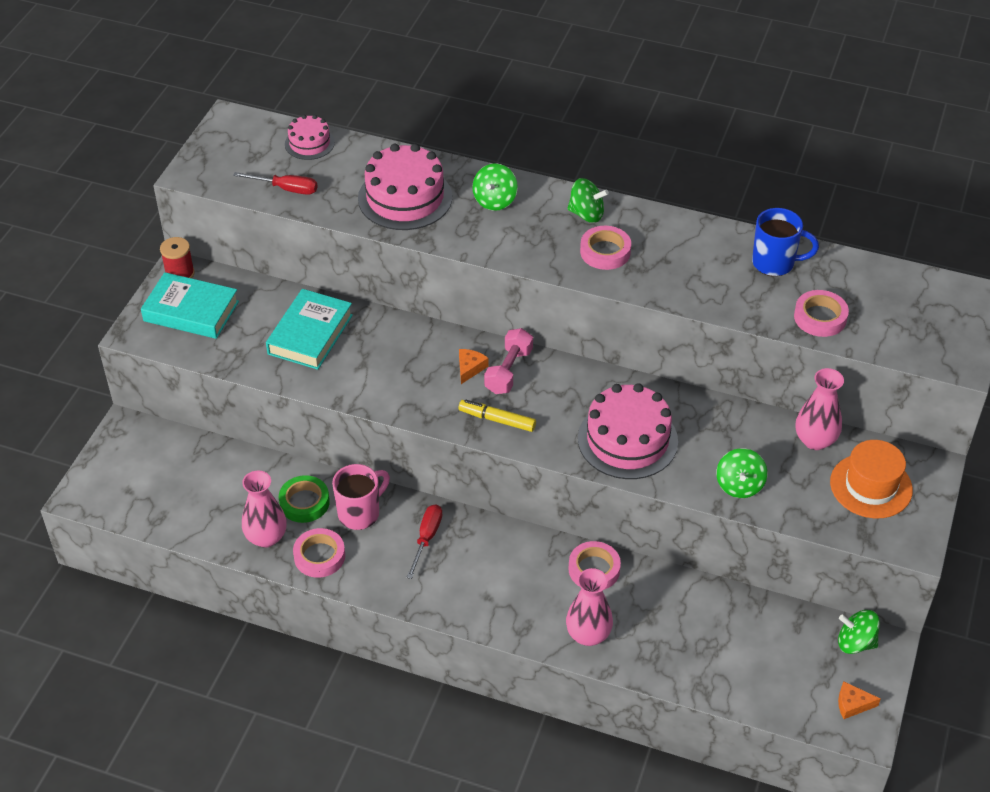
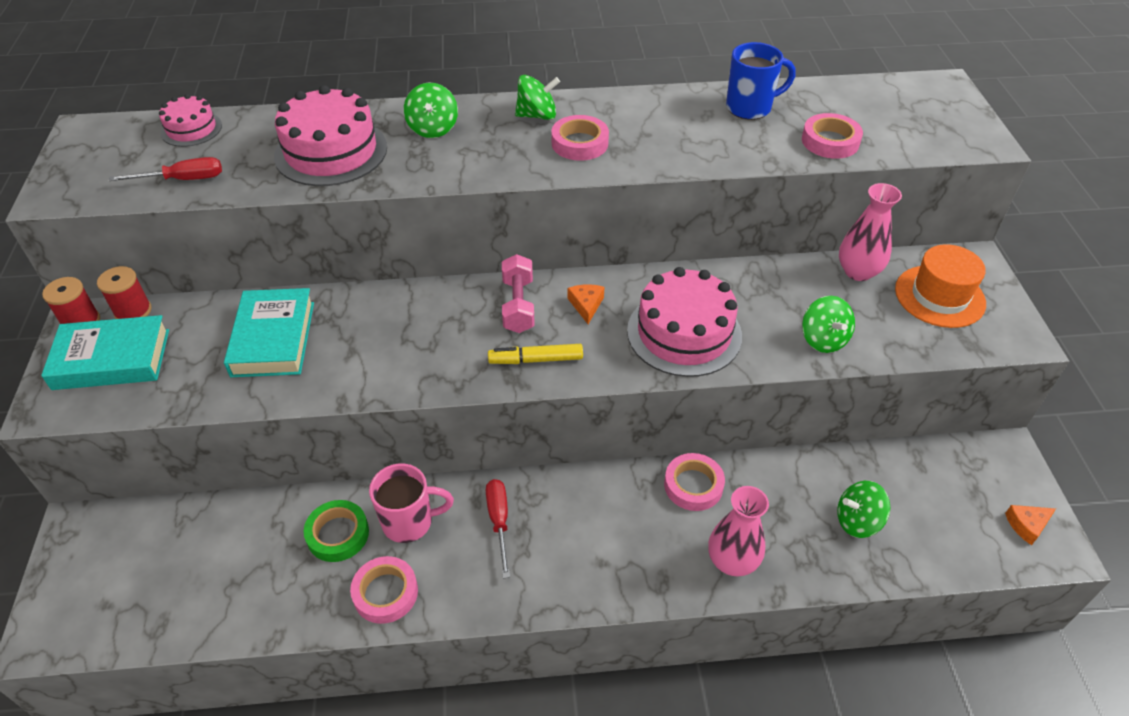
camera: 25 degrees left, 0 degrees up
pink vase [242,471,287,548] -> none
pink mug [332,464,390,530] -> pink mug turned 60 degrees clockwise [369,464,454,543]
orange cheese [459,349,488,384] -> orange cheese moved to [568,284,604,324]
green spinning top [838,610,880,654] -> green spinning top moved to [837,481,890,538]
none -> red spool [97,266,151,319]

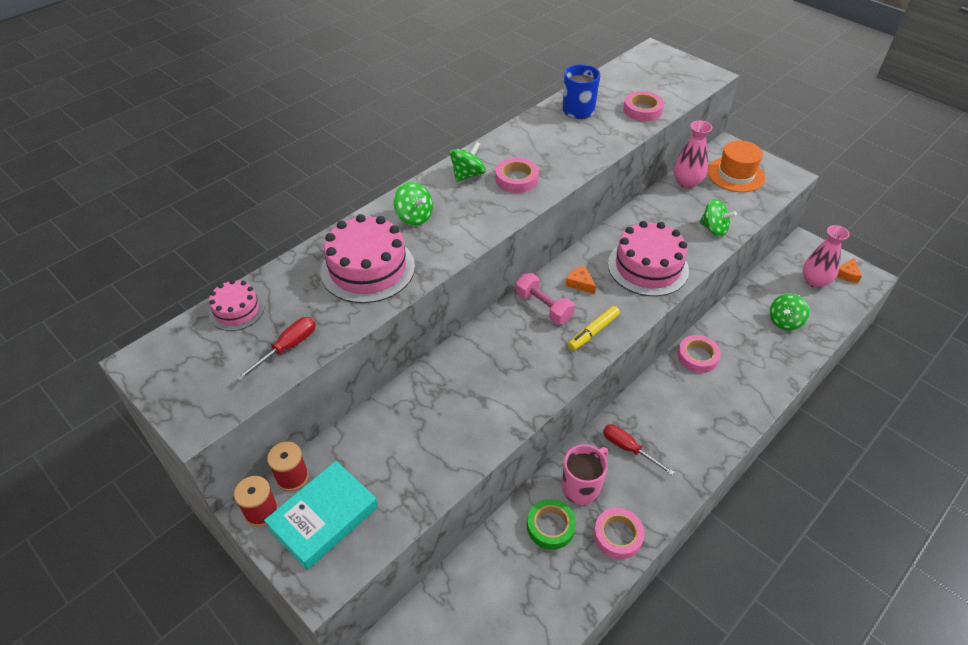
camera: 40 degrees left, 0 degrees up
turquoise book [224,288,314,377] -> none
pink vase [708,486,769,576] -> pink vase moved to [803,225,850,288]

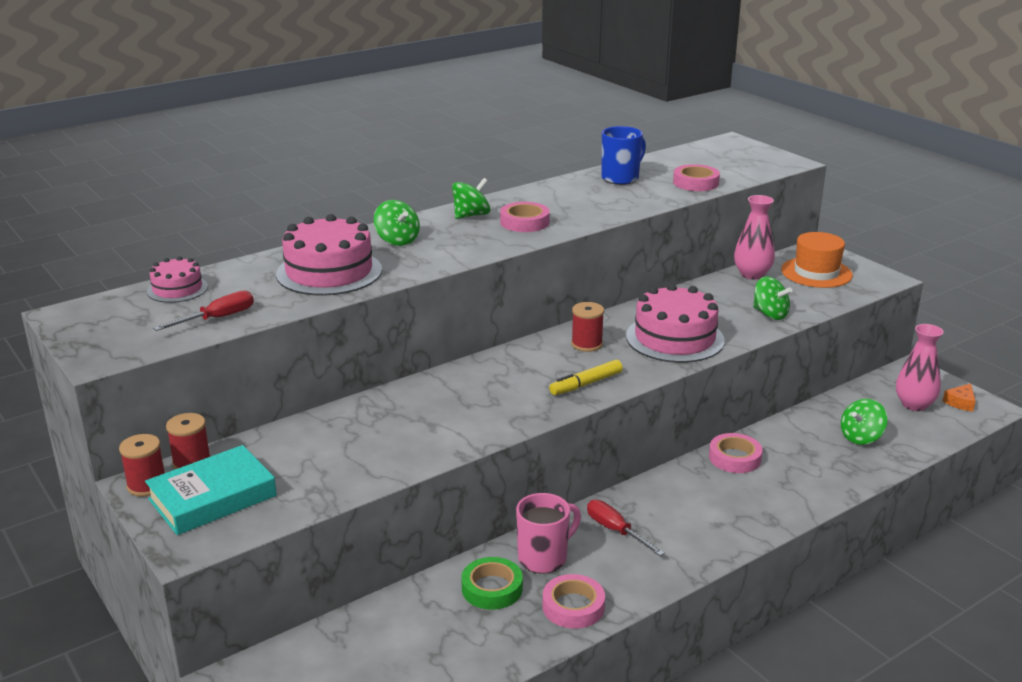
camera: 10 degrees right, 20 degrees down
pink dumbbell [515,273,575,324] -> none
orange cheese [565,265,596,294] -> red spool [571,302,604,352]

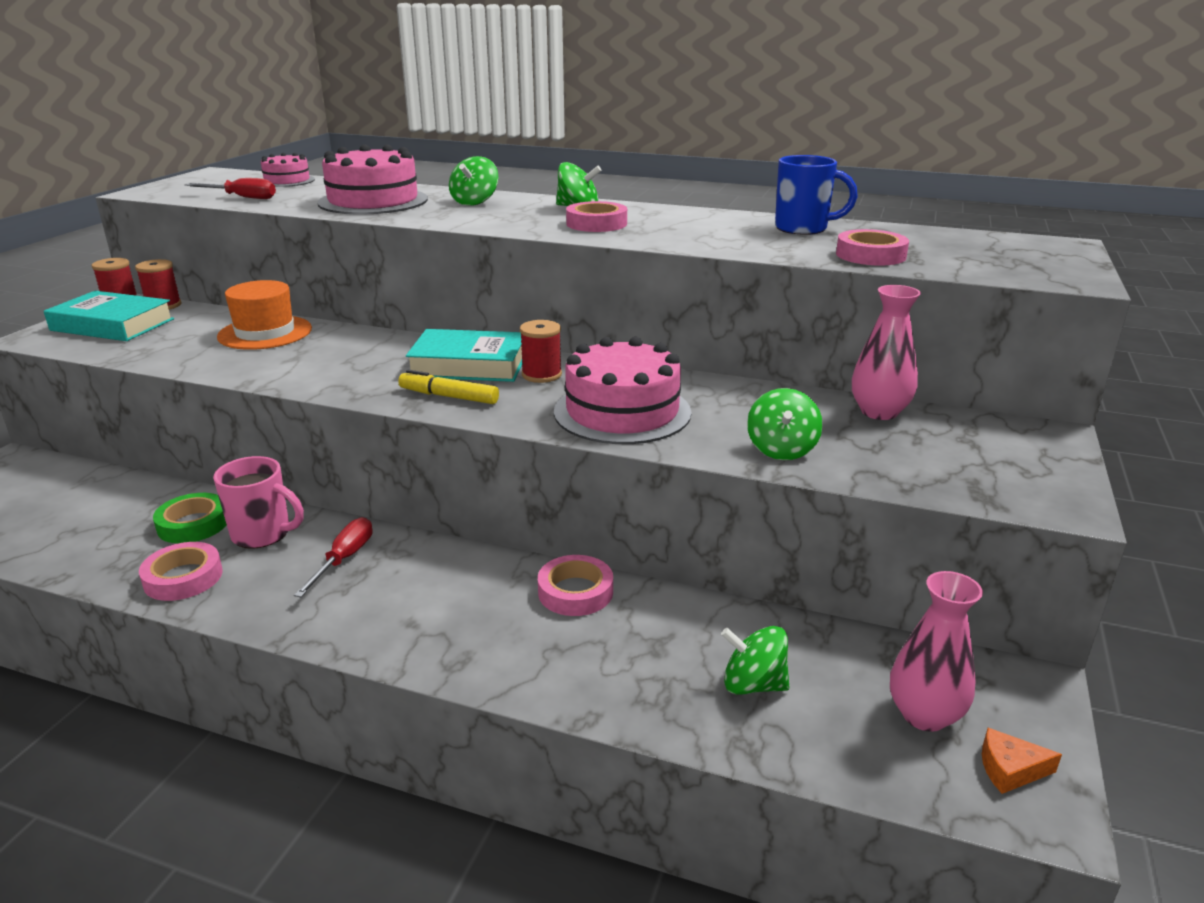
camera: 55 degrees right, 0 degrees up
orange hat [781,232,853,288] -> orange hat moved to [217,280,312,350]
none -> turquoise book [406,329,523,382]

